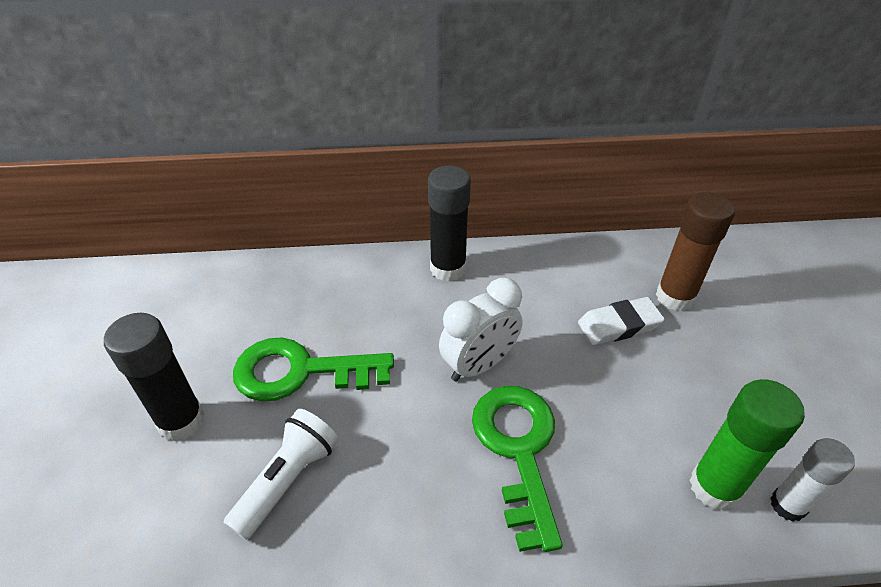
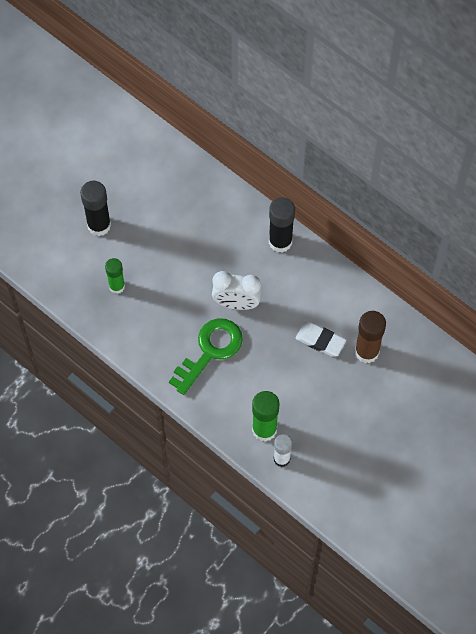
camera: 45 degrees right, 20 degrees up
white flashlight [223,409,338,540] -> green glue stick [105,258,125,294]
green key [233,338,394,401] -> none

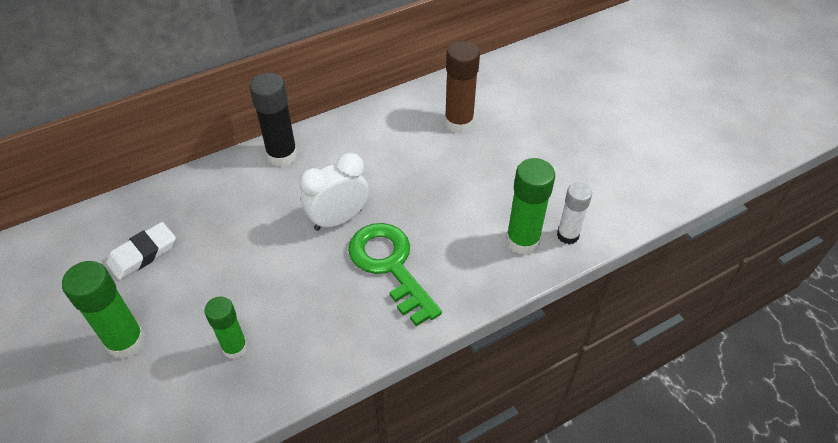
camera: 70 degrees left, 15 degrees down
black glue stick [80,181,111,236] -> green glue stick [62,261,145,359]
white clock [212,271,262,310] -> white clock turned 150 degrees counterclockwise [299,153,369,231]
white eraser [295,322,346,357] -> white eraser moved to [106,222,176,280]

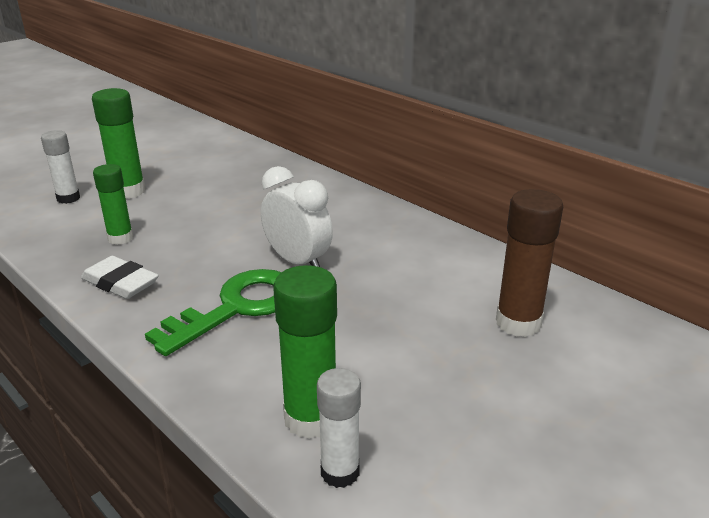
camera: 75 degrees right, 20 degrees down
white eraser [106,222,176,280] -> white eraser moved to [81,256,159,299]
black glue stick [250,73,298,167] -> none
none -> white glue stick [41,130,80,204]

